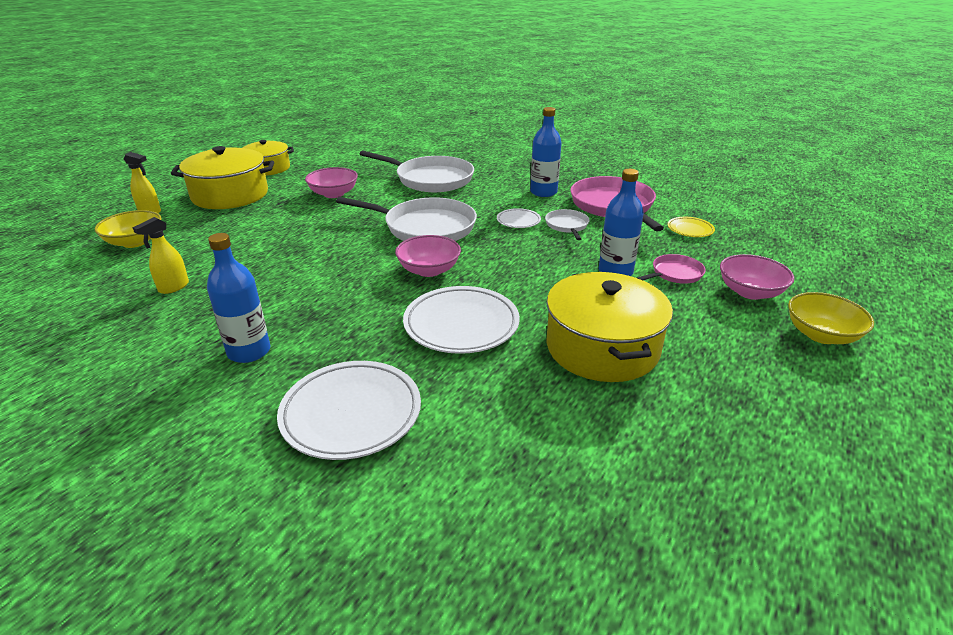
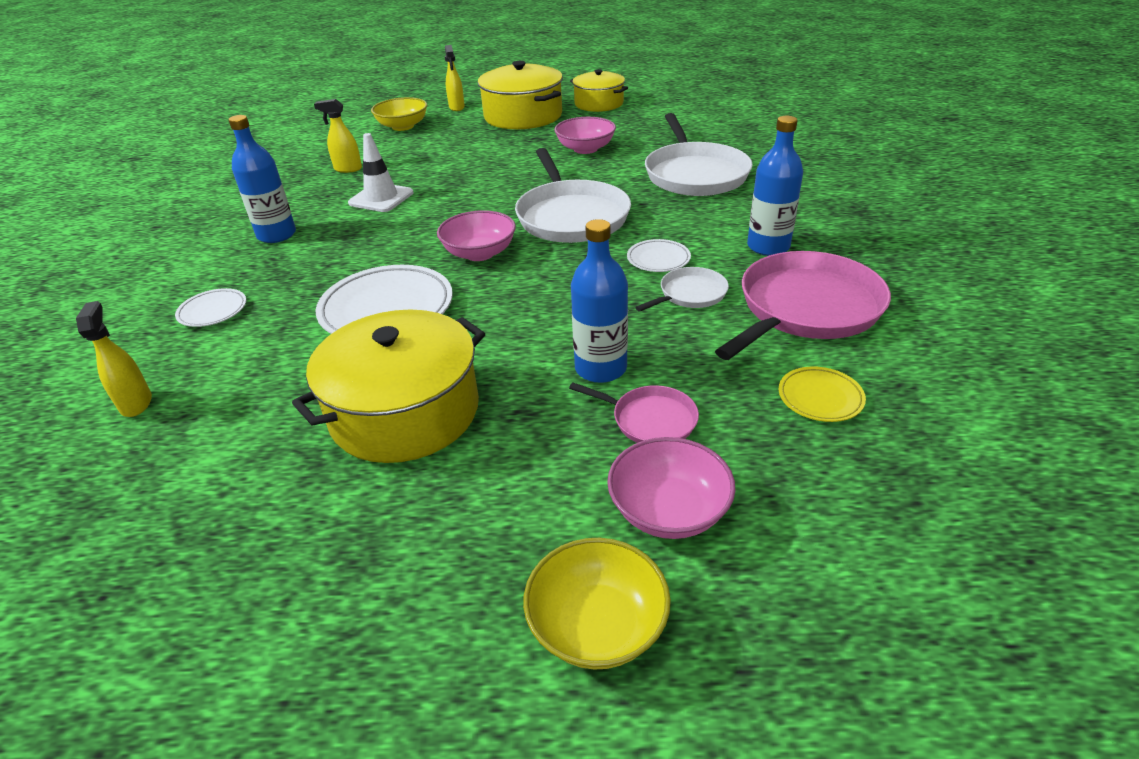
camera: 60 degrees right, 5 degrees up
white plate [277,361,421,460] -> white plate [175,288,246,327], size x0.51
none -> yellow spray bottle [76,301,152,417]
none -> white traffic cone [348,133,413,212]

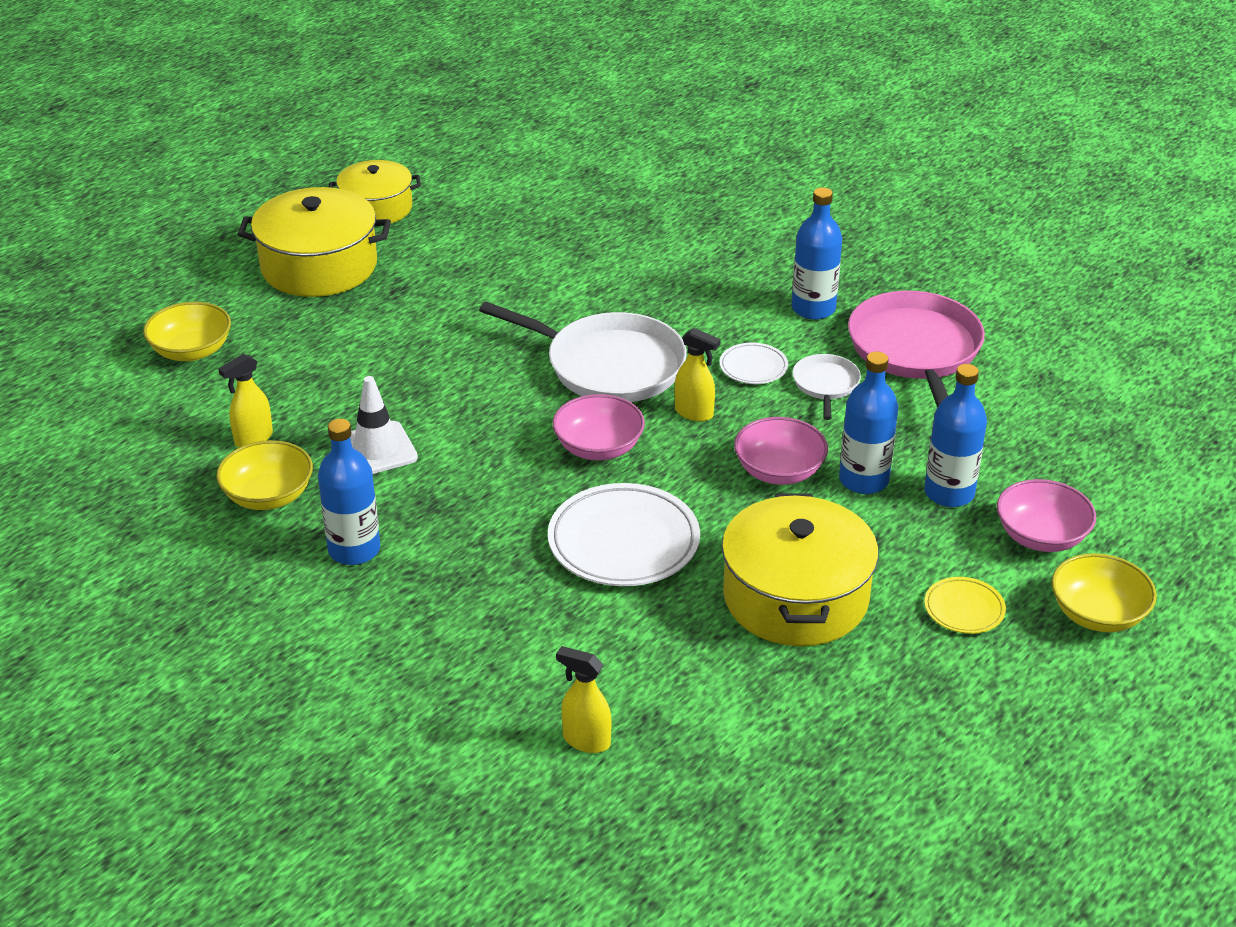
camera: 50 degrees left, 0 degrees up
white plate [175,288,246,327] -> none
yellow spray bottle [445,45,465,111] -> yellow spray bottle moved to [675,328,720,422]
pink bowl [554,117,616,154] -> pink bowl moved to [734,417,828,485]
pink pan [569,382,699,443] -> blue bottle [924,364,987,507]
white pan [645,113,753,196] -> none
yellow plate [779,366,866,422] -> yellow plate moved to [924,577,1006,634]
none -> yellow bowl [216,440,313,510]

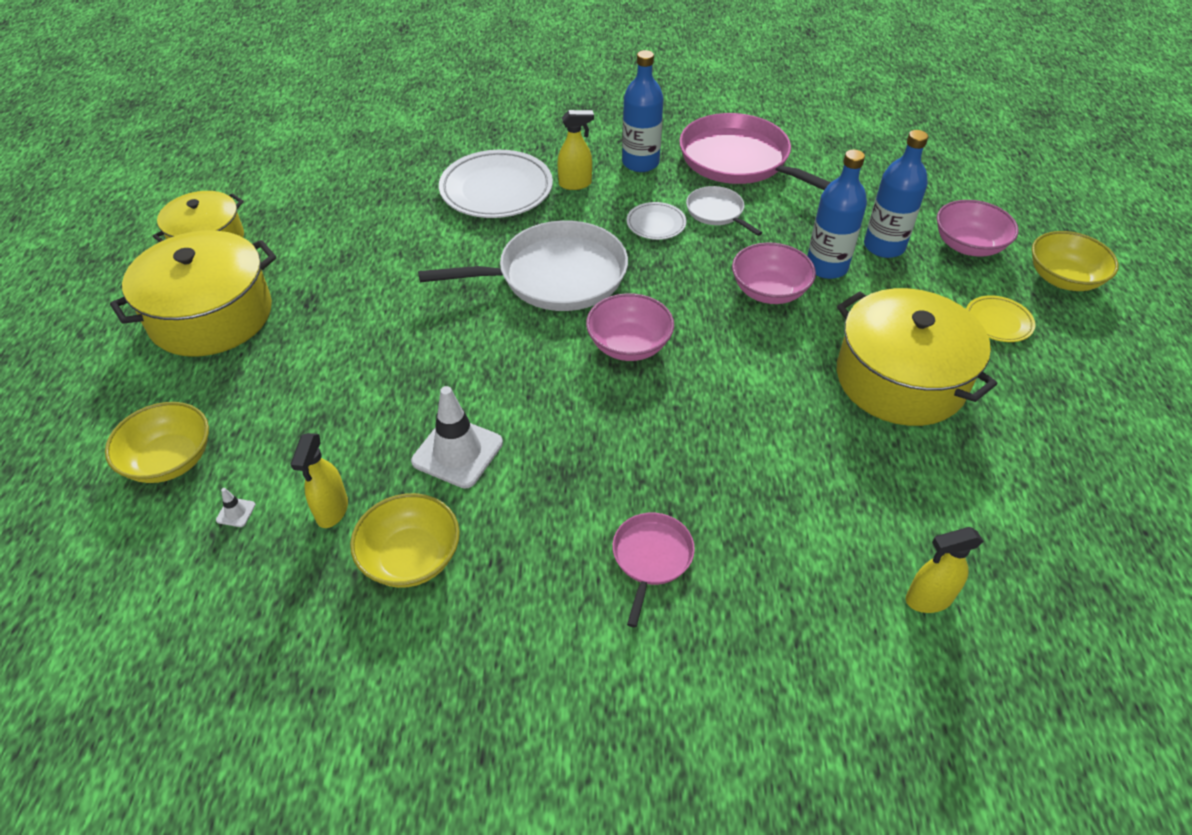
camera: 40 degrees left, 10 degrees up
blue bottle [318,419,380,565] -> none
white plate [548,483,700,586] -> white plate moved to [439,150,553,218]
yellow spray bottle [675,328,720,422] -> yellow spray bottle moved to [557,110,594,190]
none -> white traffic cone [216,488,256,527]
none -> pink pan [612,513,695,627]

